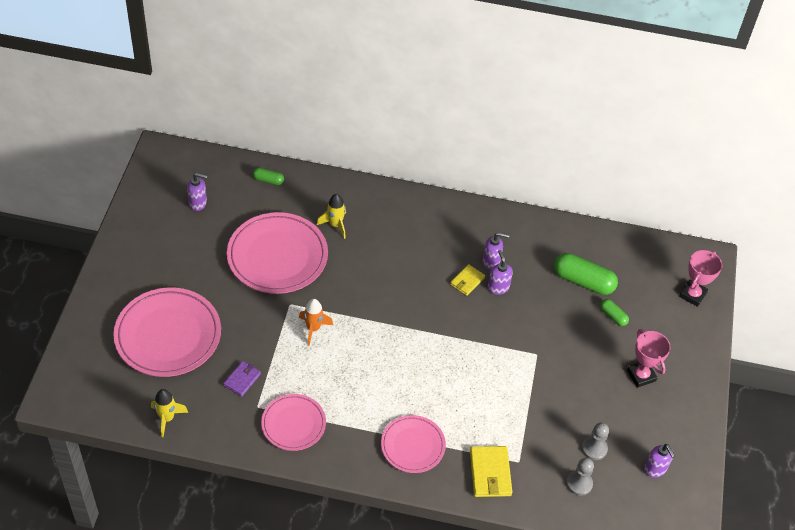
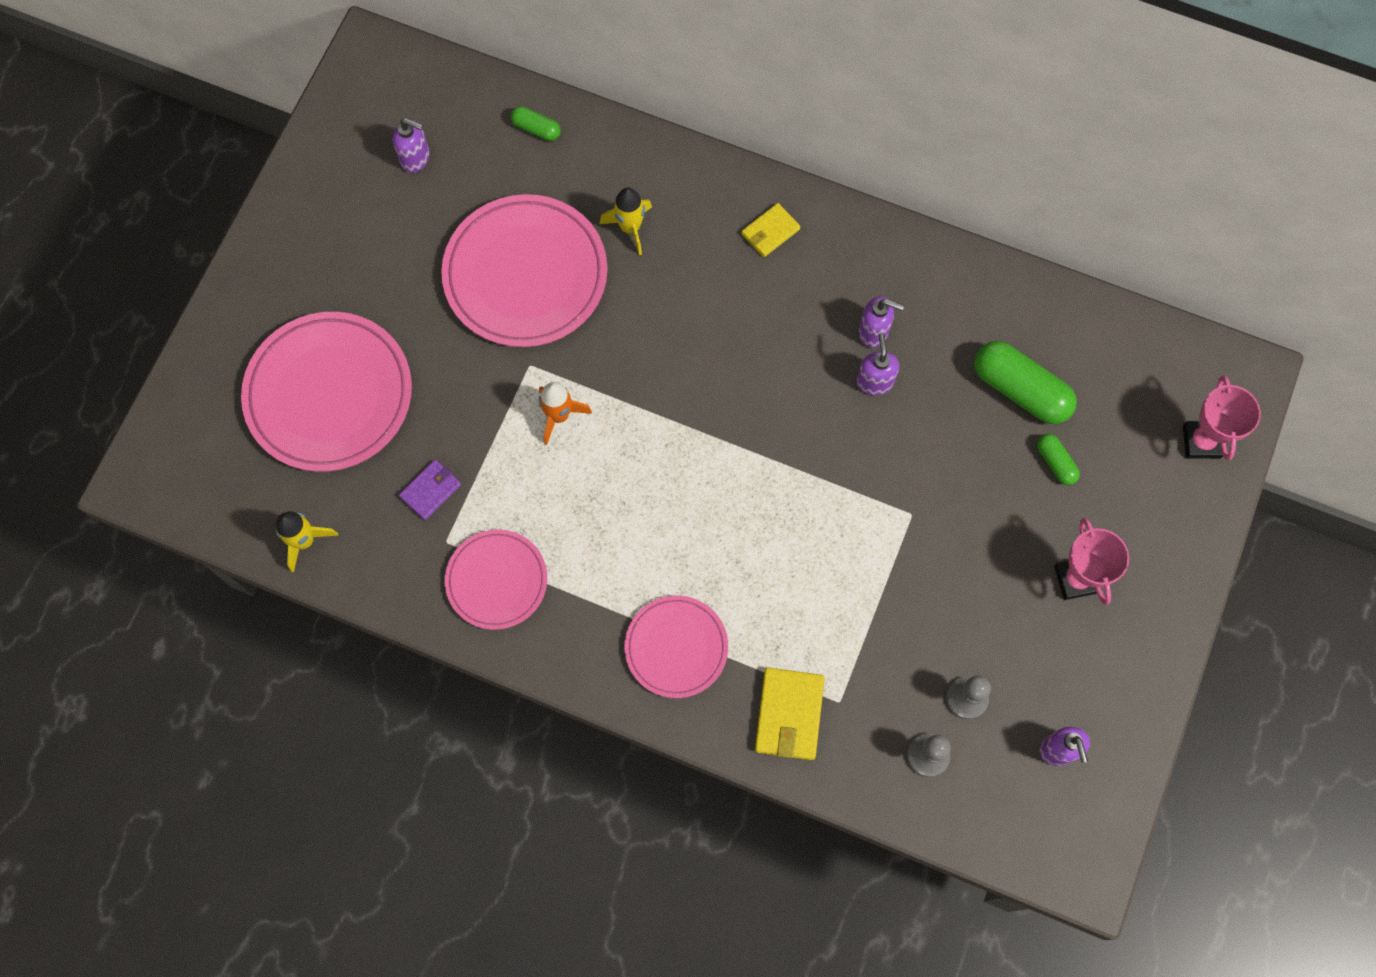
camera: 15 degrees right, 20 degrees up
yellow wallet [450,264,485,296] -> yellow wallet moved to [741,203,800,257]
pink trophy [679,250,722,307] -> pink trophy turned 45 degrees counterclockwise [1183,376,1261,460]

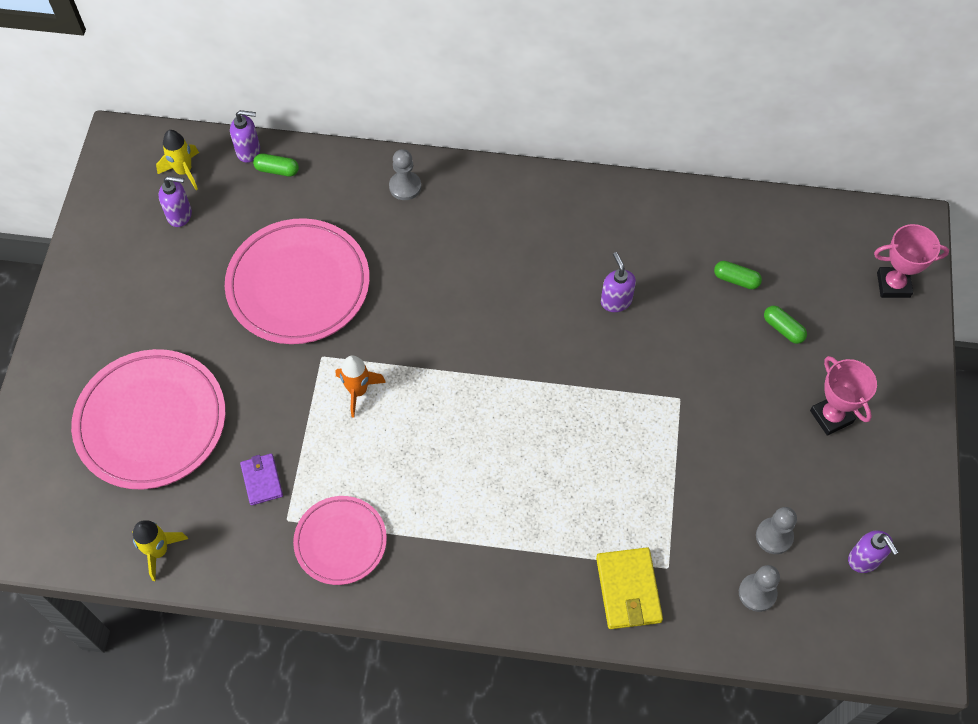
camera: 15 degrees left, 10 degrees down
purple wallet [399,460,461,520] -> purple wallet turned 45 degrees counterclockwise [240,453,283,505]
yellow rocket [600,188,652,256] -> yellow rocket moved to [156,130,199,190]
pink plate [624,595,728,698] -> none
yellow wallet [741,203,800,257] -> none
purple soap dispenser [859,296,904,348] -> purple soap dispenser moved to [230,110,260,163]
green capsule [974,341,1077,424] -> green capsule [714,261,762,289], size x0.51
pink trophy [1183,376,1261,460] -> pink trophy turned 75 degrees counterclockwise [874,224,949,298]
none -> grey pawn [389,149,421,200]

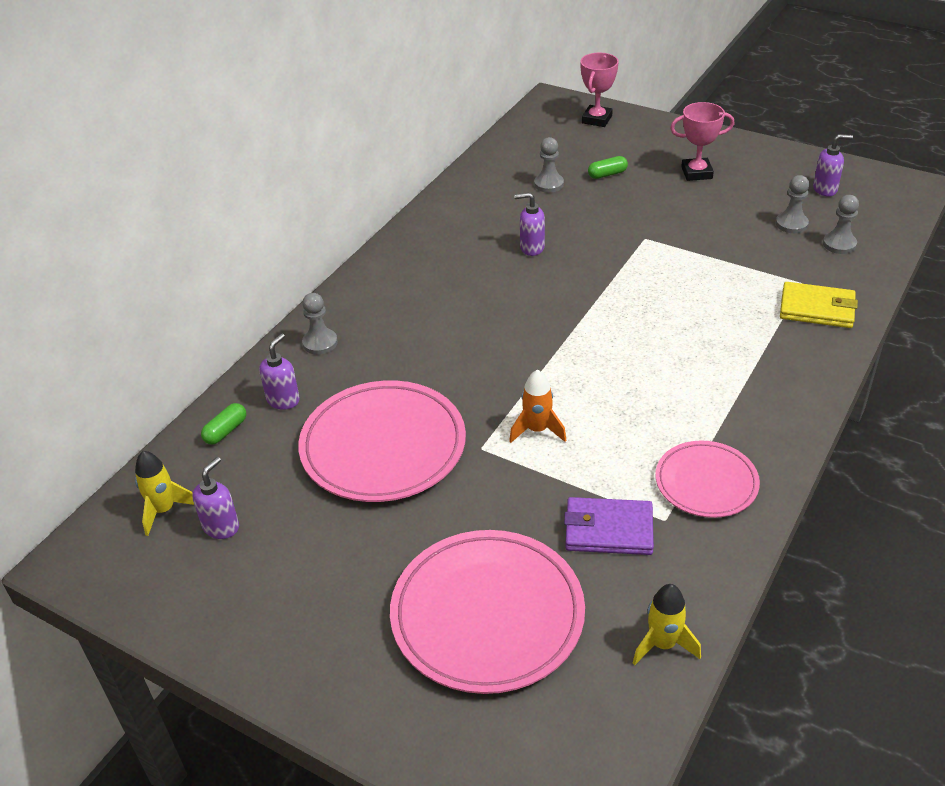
camera: 65 degrees left, 20 degrees down
purple soap dispenser [230,110,260,163] -> purple soap dispenser moved to [259,333,300,410]
purple wallet [240,453,283,505] -> purple wallet [564,497,654,555], size x1.56
green capsule [714,261,762,289] -> grey pawn [534,137,564,193]

